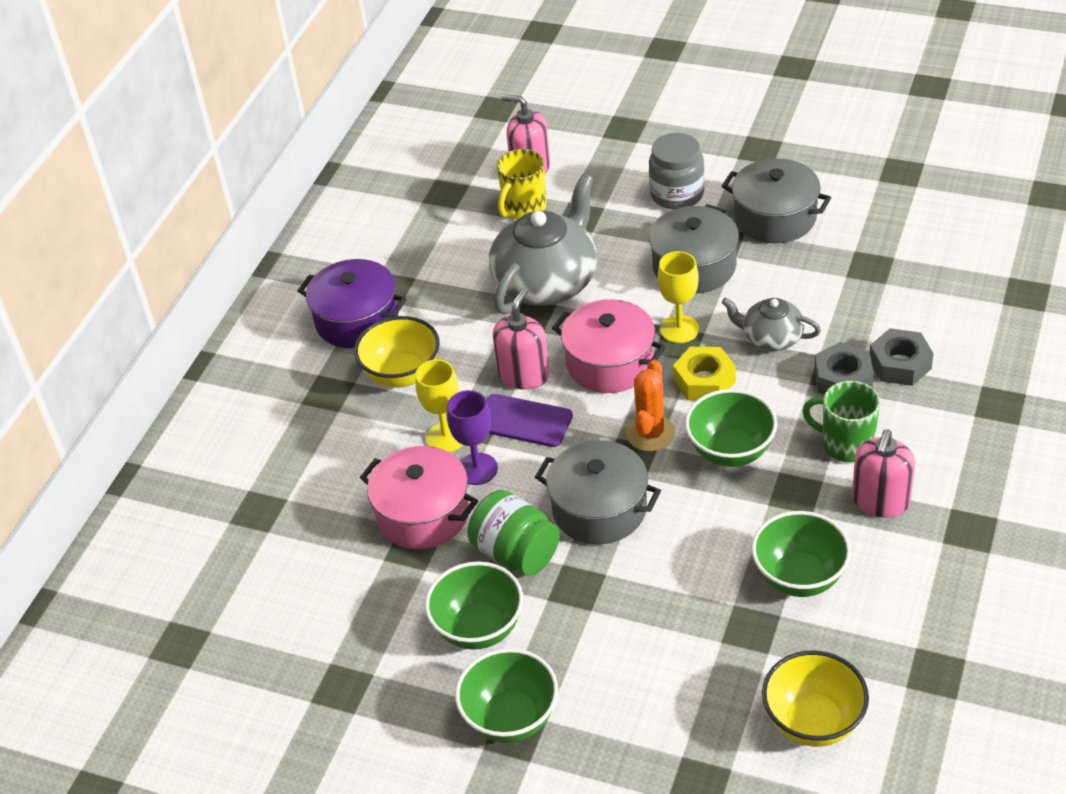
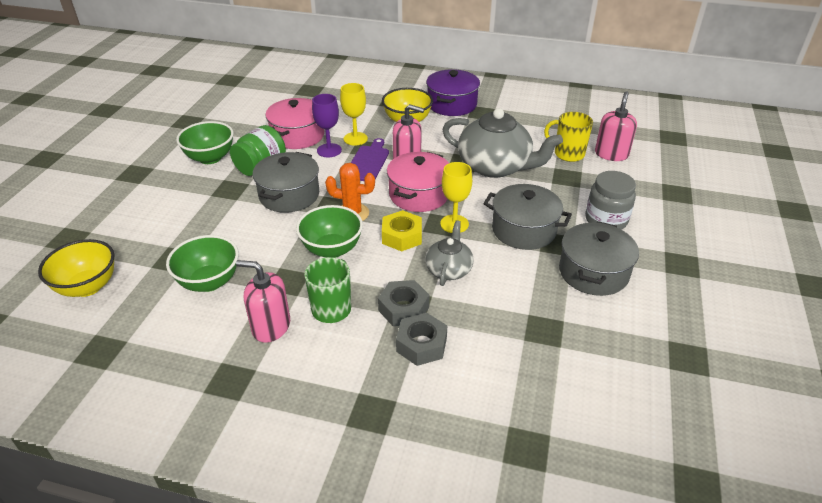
camera: 80 degrees right, 5 degrees down
green bowl [455,648,558,743] -> none

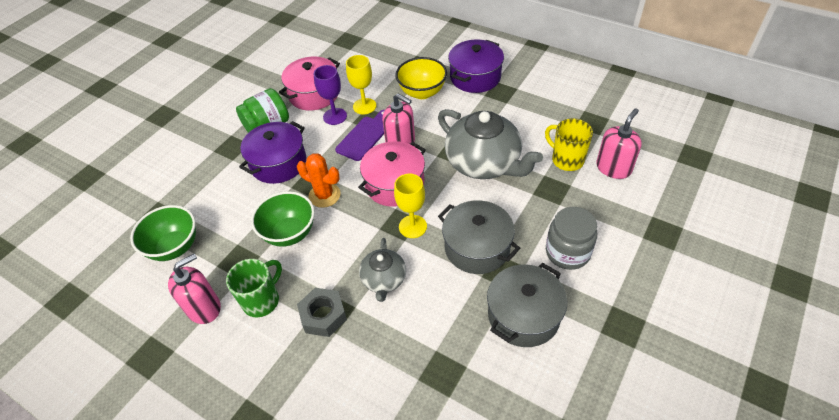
camera: 20 degrees right, 10 degrees up
yellow bowl [38,239,115,297] -> none
green bowl [176,121,234,164] -> none
pink soap dispenser [236,260,290,343] -> pink soap dispenser turned 105 degrees clockwise [168,254,221,324]
grey pot [253,152,319,213] -> purple pot [239,121,306,184]
yellow nut [382,210,422,252] -> none
grey nut [396,313,447,366] -> none
grey teapot [425,220,474,286] -> grey teapot turned 150 degrees clockwise [359,238,406,302]

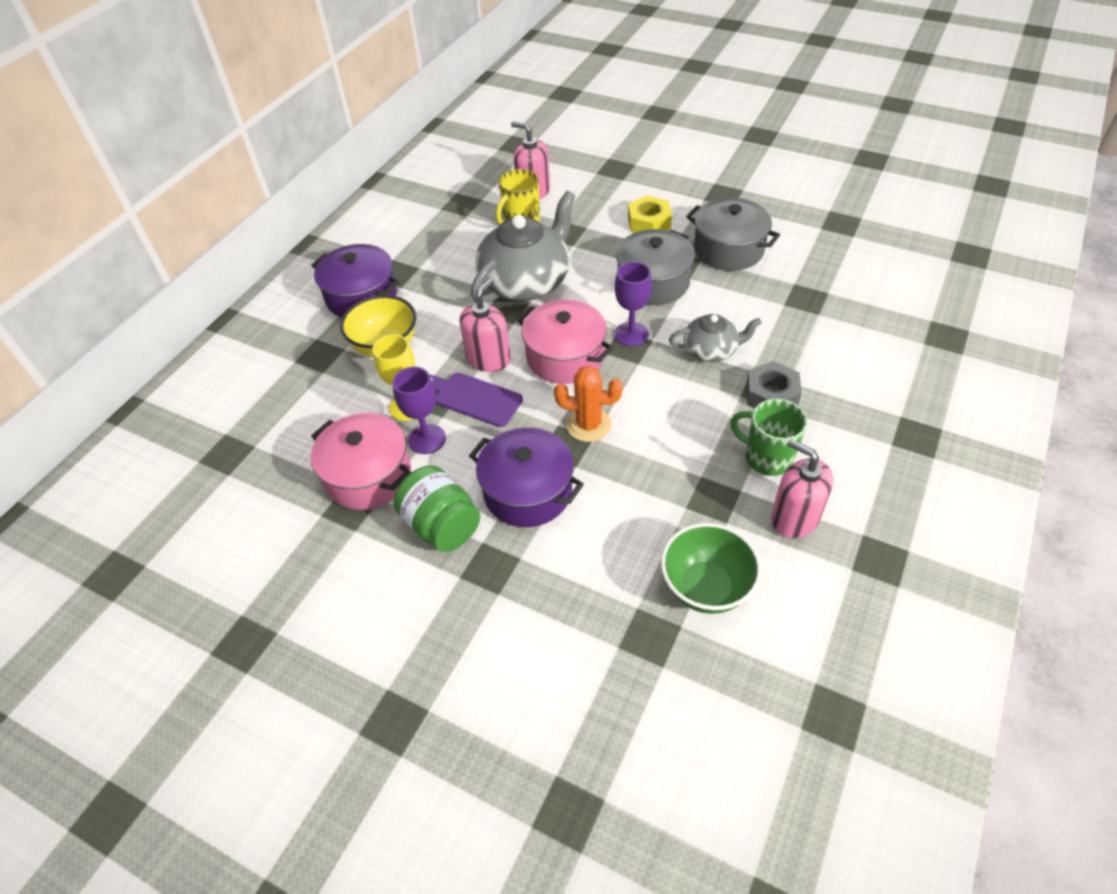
camera: 95 degrees left, 0 degrees up
green bowl [251,191,315,247] -> none
orange cactus [297,153,341,208] -> orange cactus turned 75 degrees clockwise [554,366,623,442]
yellow goblet [394,174,427,238] -> purple goblet [614,262,652,347]
grey jar [546,207,597,270] -> yellow nut [628,195,672,233]

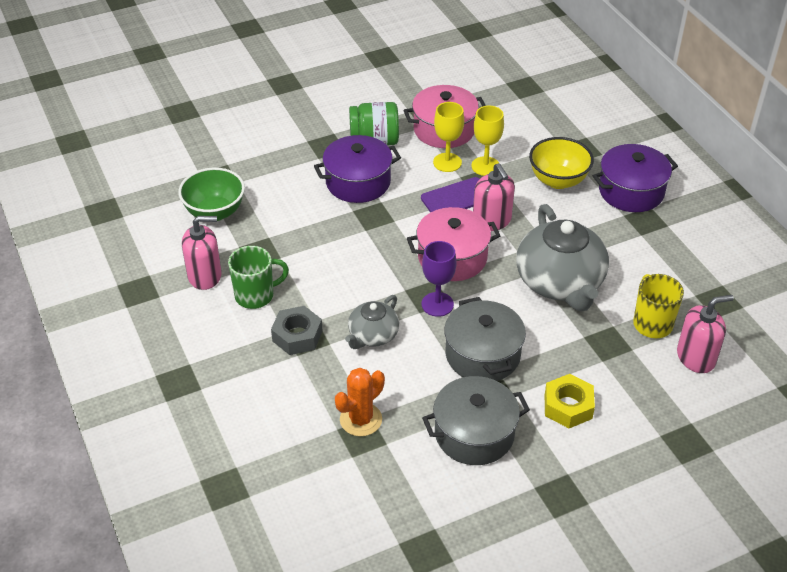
camera: 125 degrees right, 5 degrees down
purple goblet [392,367,446,454] -> yellow goblet [433,102,464,172]
orange cactus [554,366,623,442] -> orange cactus moved to [335,368,385,436]

